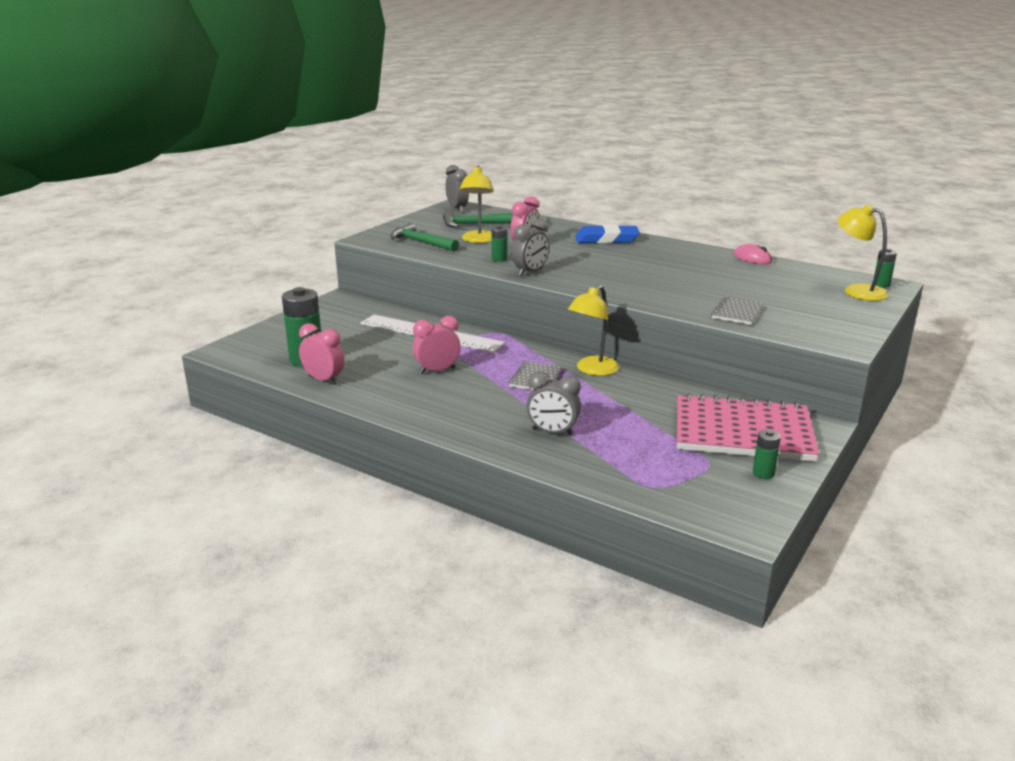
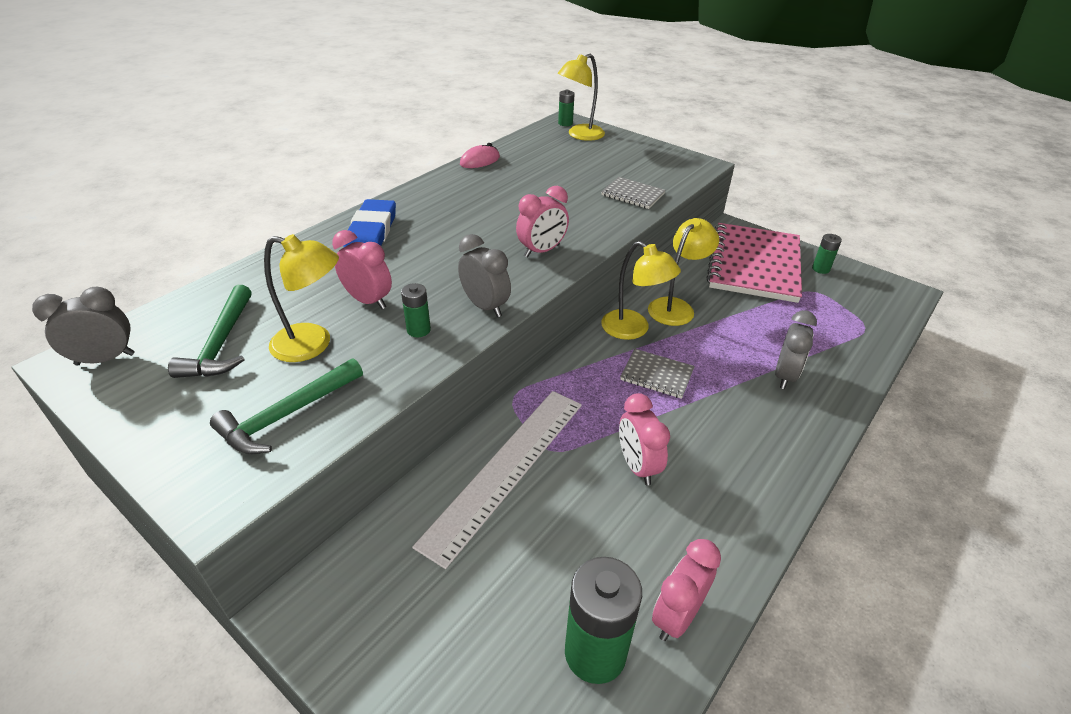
camera: 85 degrees left, 15 degrees up
none -> pink clock [516,186,569,258]
none -> yellow lamp [648,218,719,326]

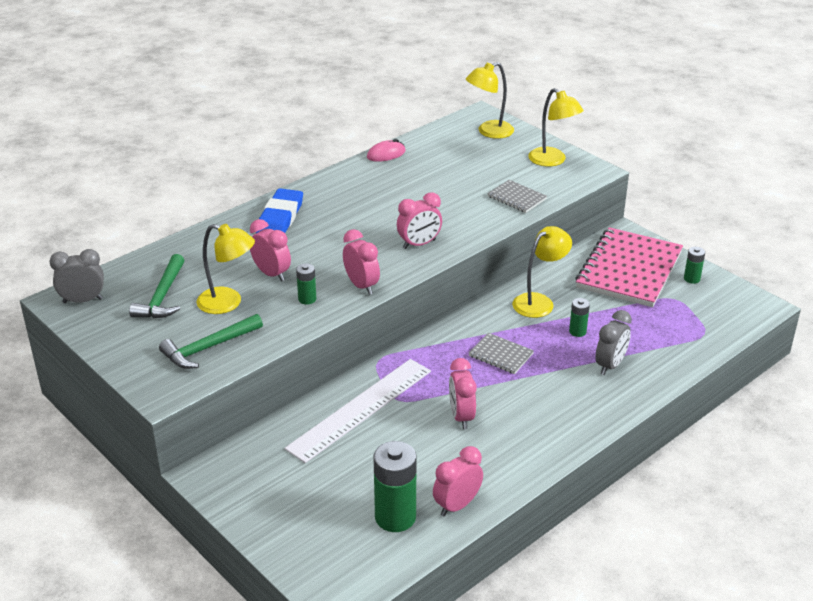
camera: 10 degrees right, 5 degrees down
grey clock [458,234,511,317] -> pink clock [343,229,380,295]
green battery [558,90,574,126] -> green battery moved to [569,298,590,337]
yellow lamp [601,241,681,340] -> yellow lamp moved to [528,88,584,167]

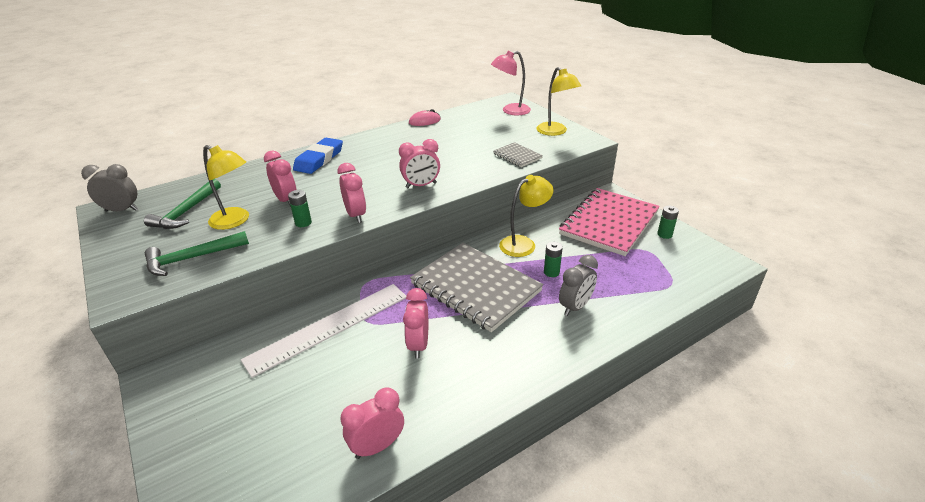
camera: 10 degrees right, 0 degrees up
green battery [374,441,417,532] -> none
yellow lamp [466,62,514,139] -> pink lamp [491,51,531,115]
grey notebook [469,333,534,374] -> grey notebook [410,243,543,332], size x2.21

